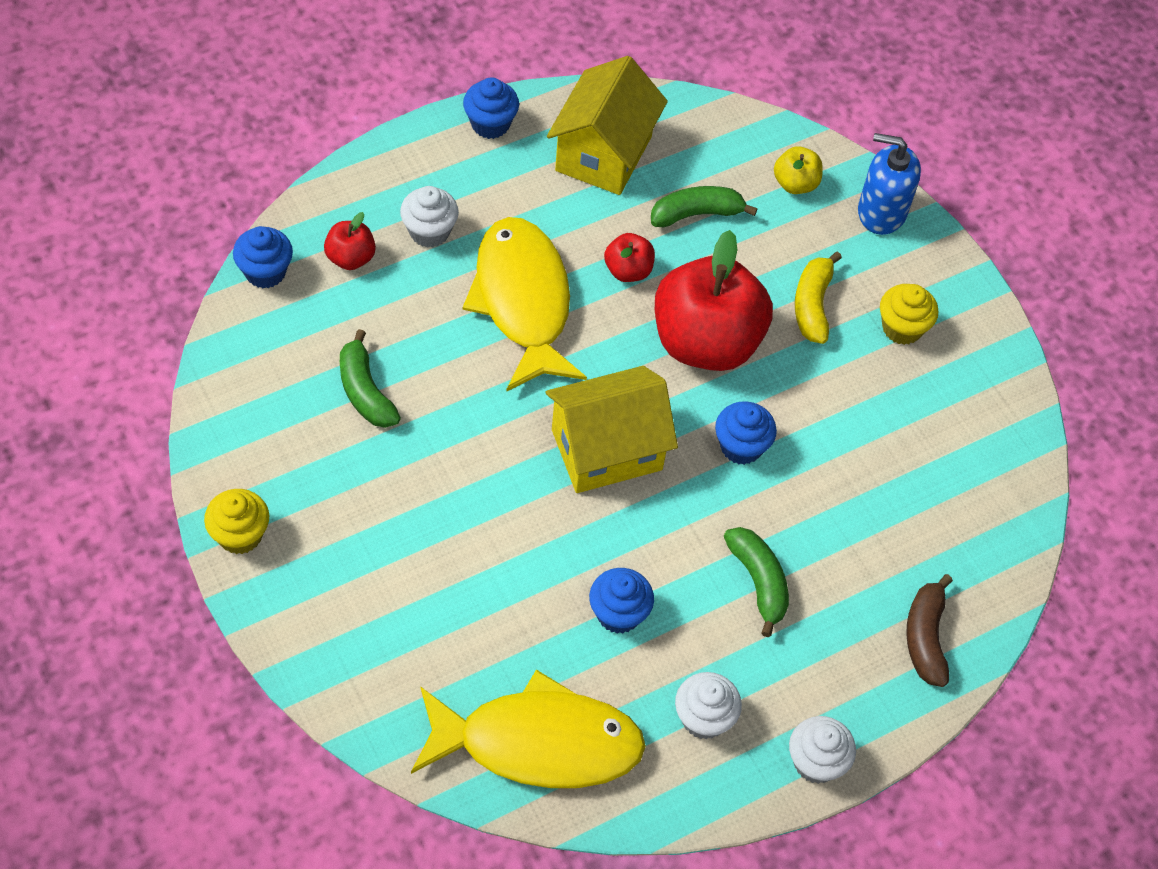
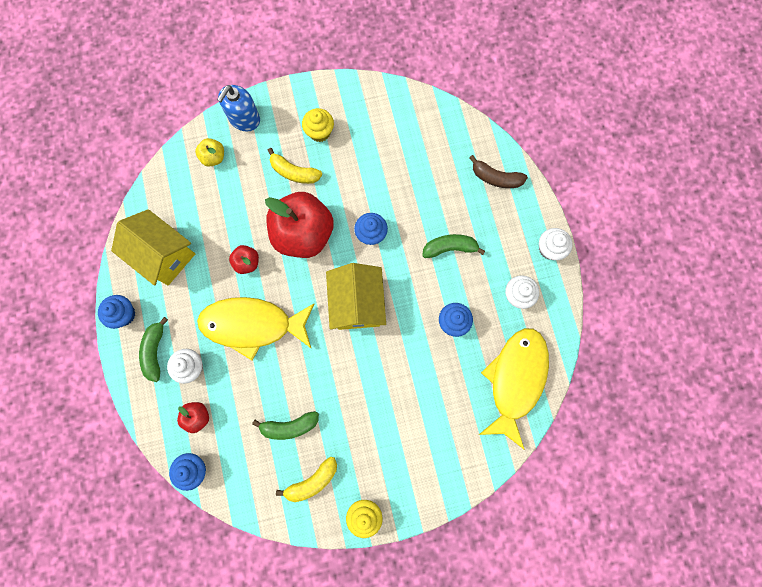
camera: 70 degrees left, 20 degrees up
green banana [651,186,757,227] -> green banana moved to [139,317,168,382]
none -> yellow banana [276,457,337,502]

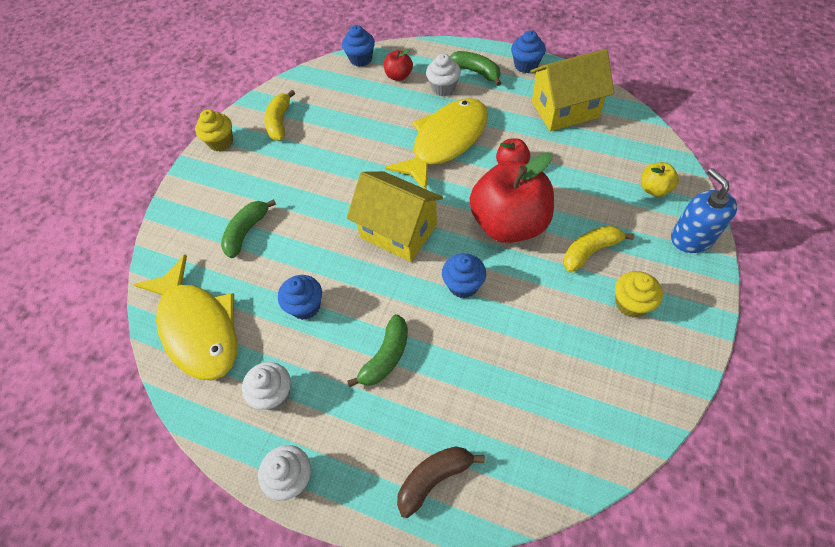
camera: 130 degrees right, 20 degrees down
green banana [252,411,319,440] -> green banana moved to [221,199,276,258]

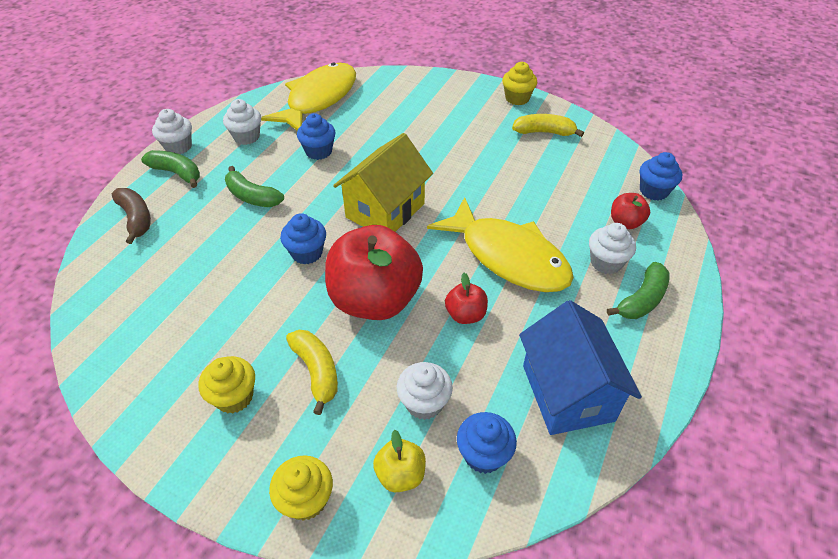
camera: 90 degrees right, 10 degrees down
yellow fish [134,254,237,380] -> yellow fish turned 150 degrees clockwise [261,63,356,131]
green banana [221,199,276,258] -> green banana moved to [141,150,200,188]
blue cupcake [511,30,546,73] -> blue cupcake moved to [457,412,517,474]
yellow house [530,49,614,131] -> blue house [519,300,642,435]
blue soap dispenser [671,168,737,253] -> yellow cupcake [269,455,333,521]
none -> white cupcake [397,362,453,420]

